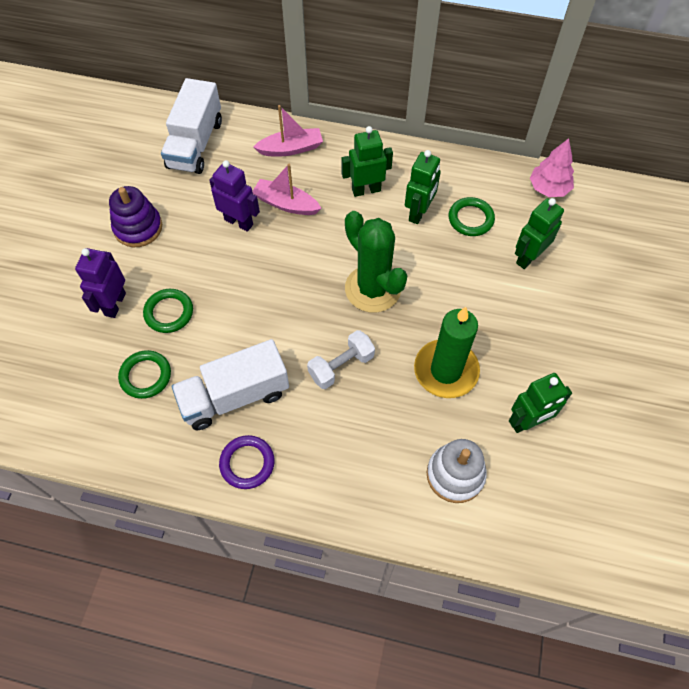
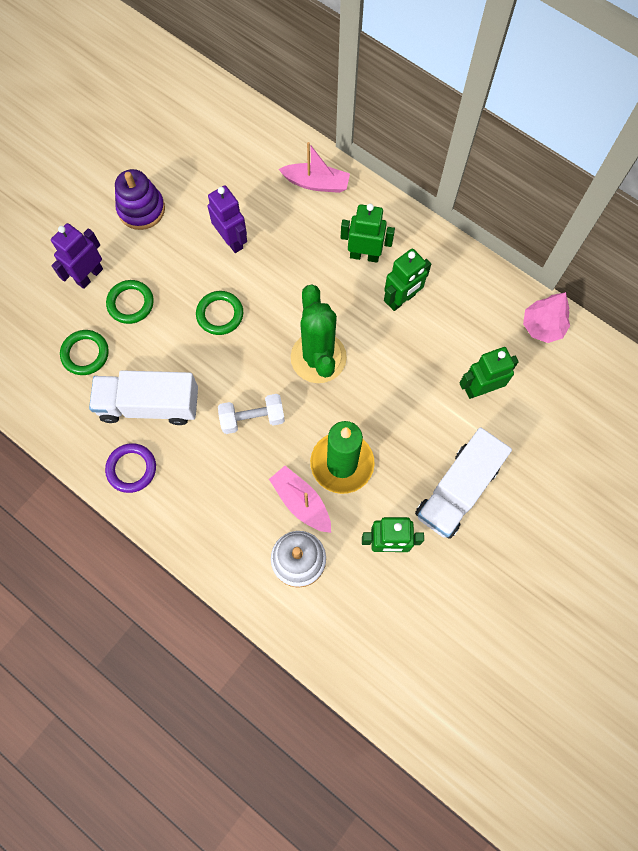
camera: 25 degrees right, 10 degrees up
white truck [161,78,222,174] -> white truck moved to [415,427,512,539]
pink boat [252,164,322,215] -> pink boat moved to [269,466,331,533]
green ring [449,197,495,236] -> green ring moved to [196,291,243,335]

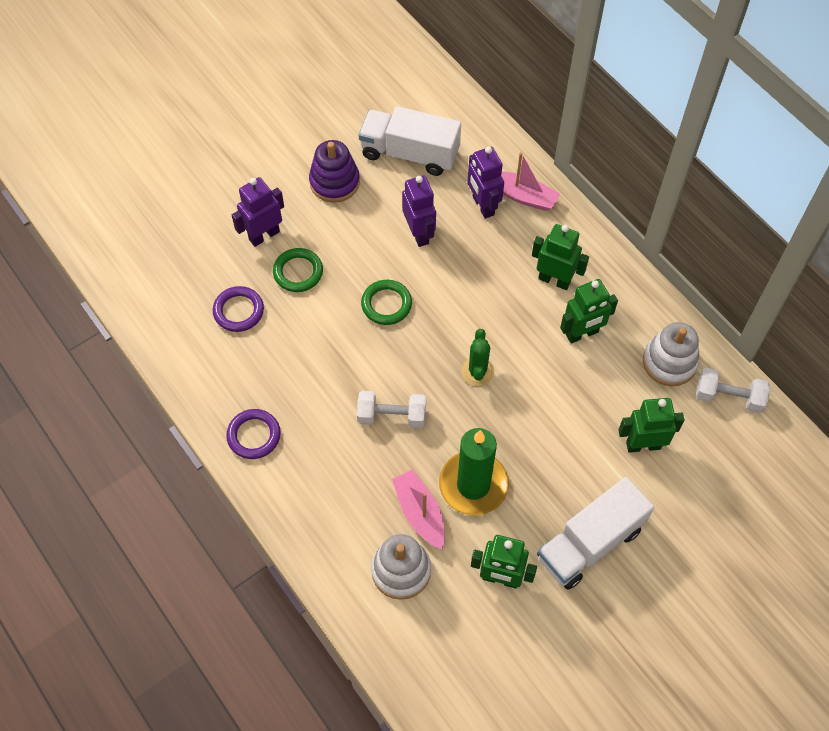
camera: 15 degrees right, 10 degrees down
green ring [60,330,109,375] -> purple ring [213,286,264,332]
white truck [89,370,198,425] -> white truck moved to [359,106,461,176]
green cactus [291,285,347,383] -> green cactus [461,329,494,386], size x0.54
pink tree [523,292,570,343] -> white dumbbell [696,368,770,413]
none -> purple robot [467,146,504,219]
none -> white stacking toy [643,322,700,386]

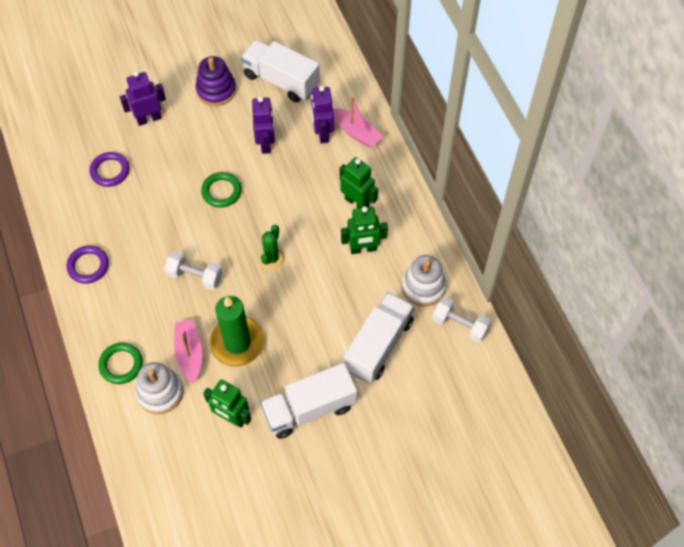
camera: 15 degrees right, 0 degrees up
green ring [273,248,323,292] -> green ring moved to [98,343,143,384]
green robot [618,398,685,453] -> white truck [344,292,414,383]

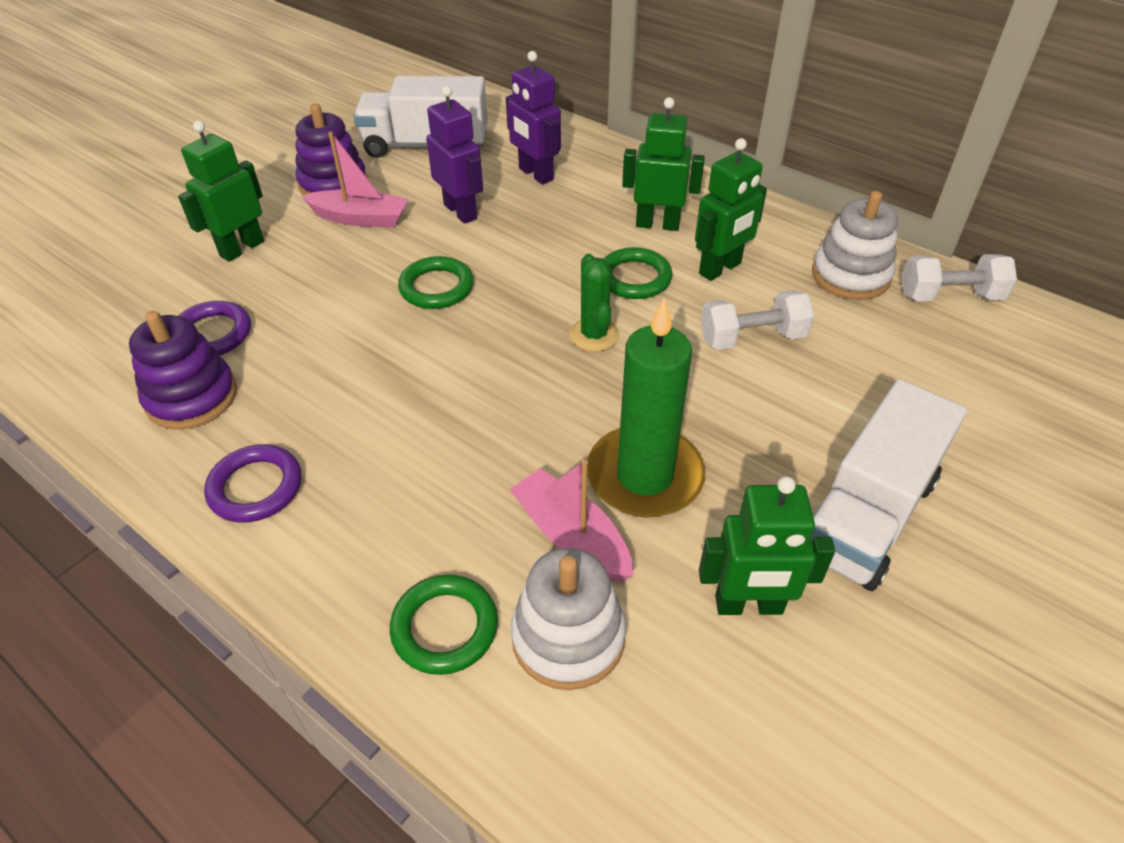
camera: 30 degrees left, 15 degrees down
purple robot [120,71,166,126] -> green robot [178,121,264,262]
white dumbbell [164,251,222,290] -> white dumbbell moved to [701,290,814,350]
pink boat [333,96,383,148] -> pink boat moved to [302,132,408,227]
white truck [344,292,414,383] -> none
none -> purple stacking toy [129,311,237,430]
none -> green ring [604,247,673,299]

